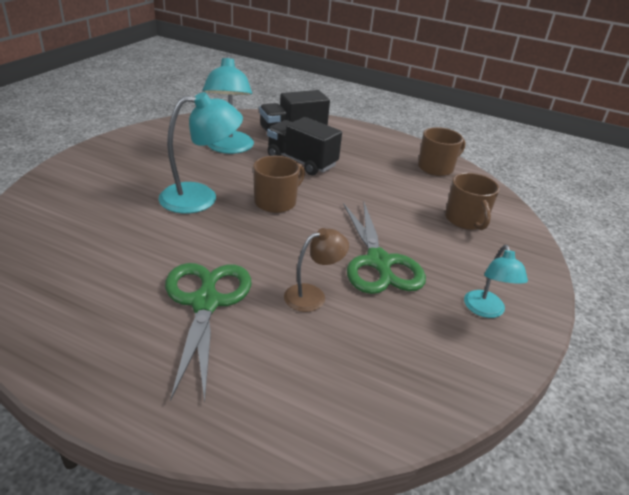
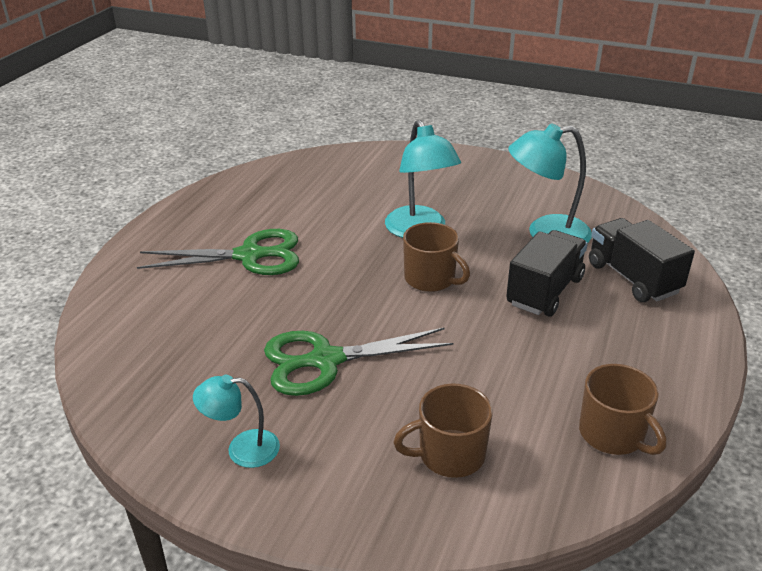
camera: 90 degrees right, 0 degrees up
brown lamp [284,228,349,312] -> none

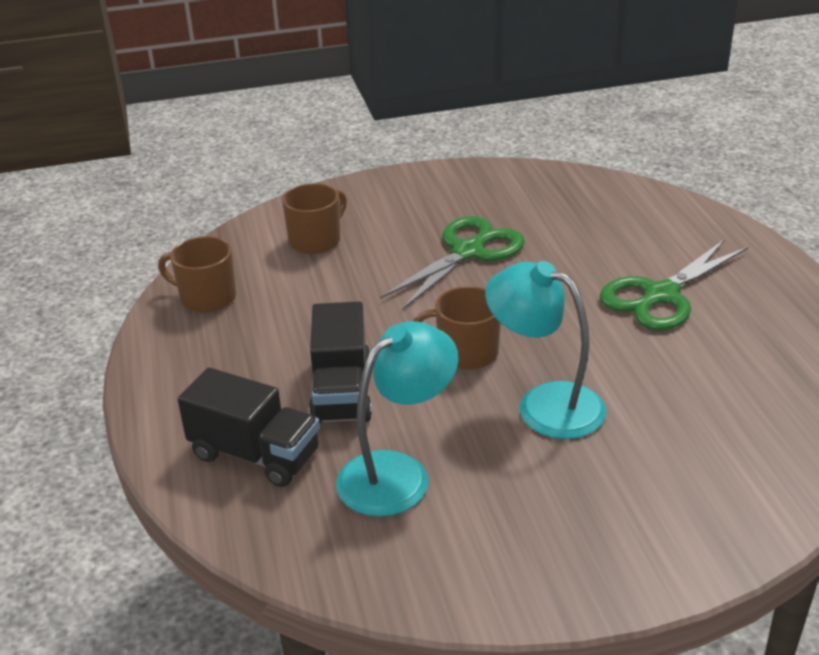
camera: 145 degrees right, 0 degrees up
turquoise lamp [193,375,280,468] -> none

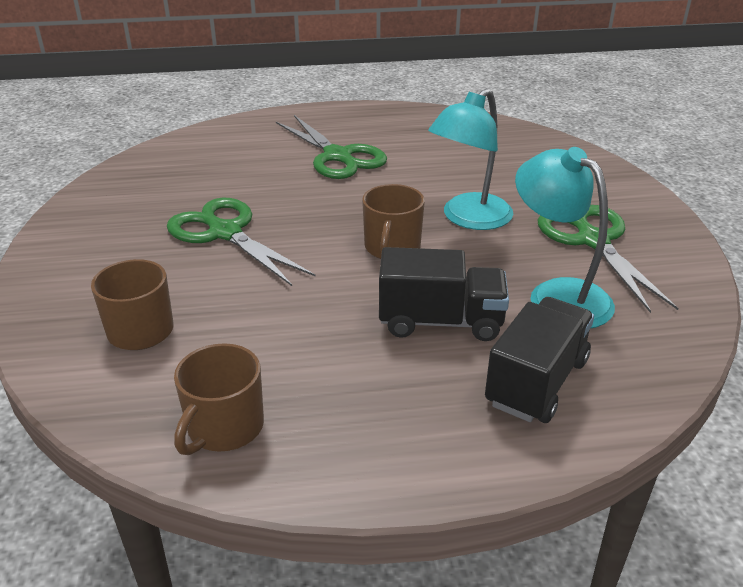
camera: 85 degrees left, 0 degrees up
none -> green scissors [538,205,678,313]

